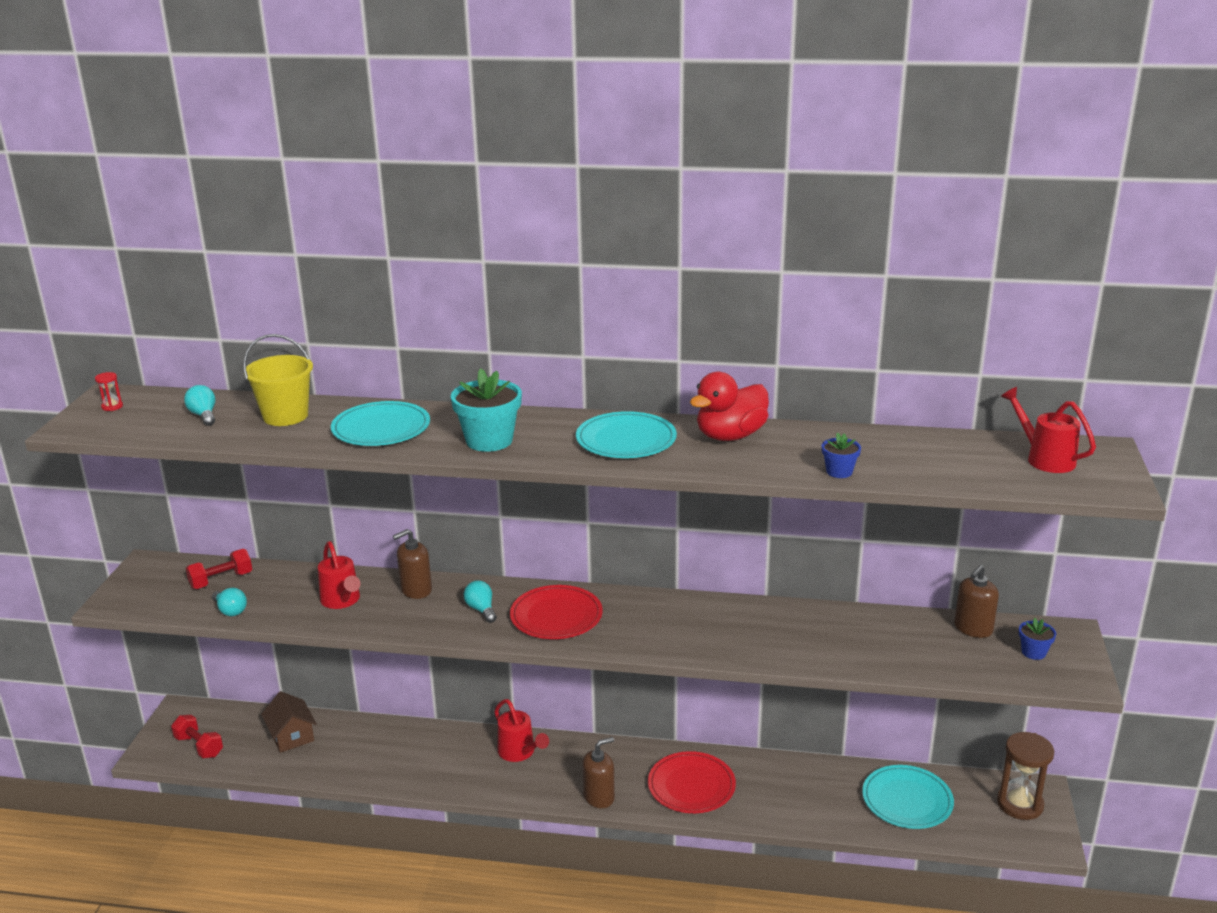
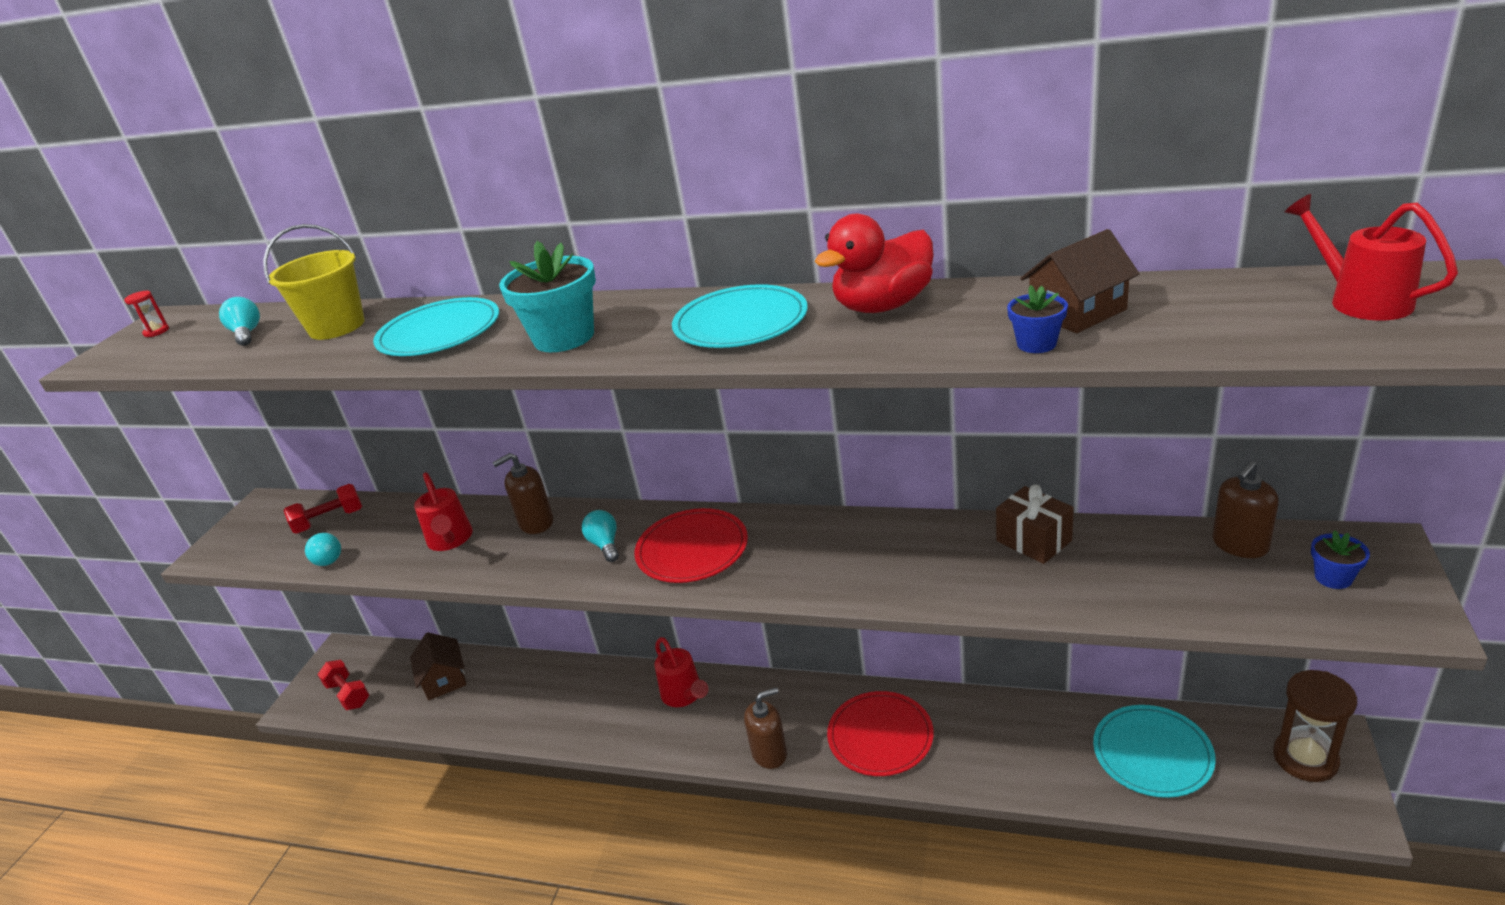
camera: 10 degrees right, 5 degrees up
none -> brown gift [996,485,1074,564]
none -> brown house [1020,229,1140,333]

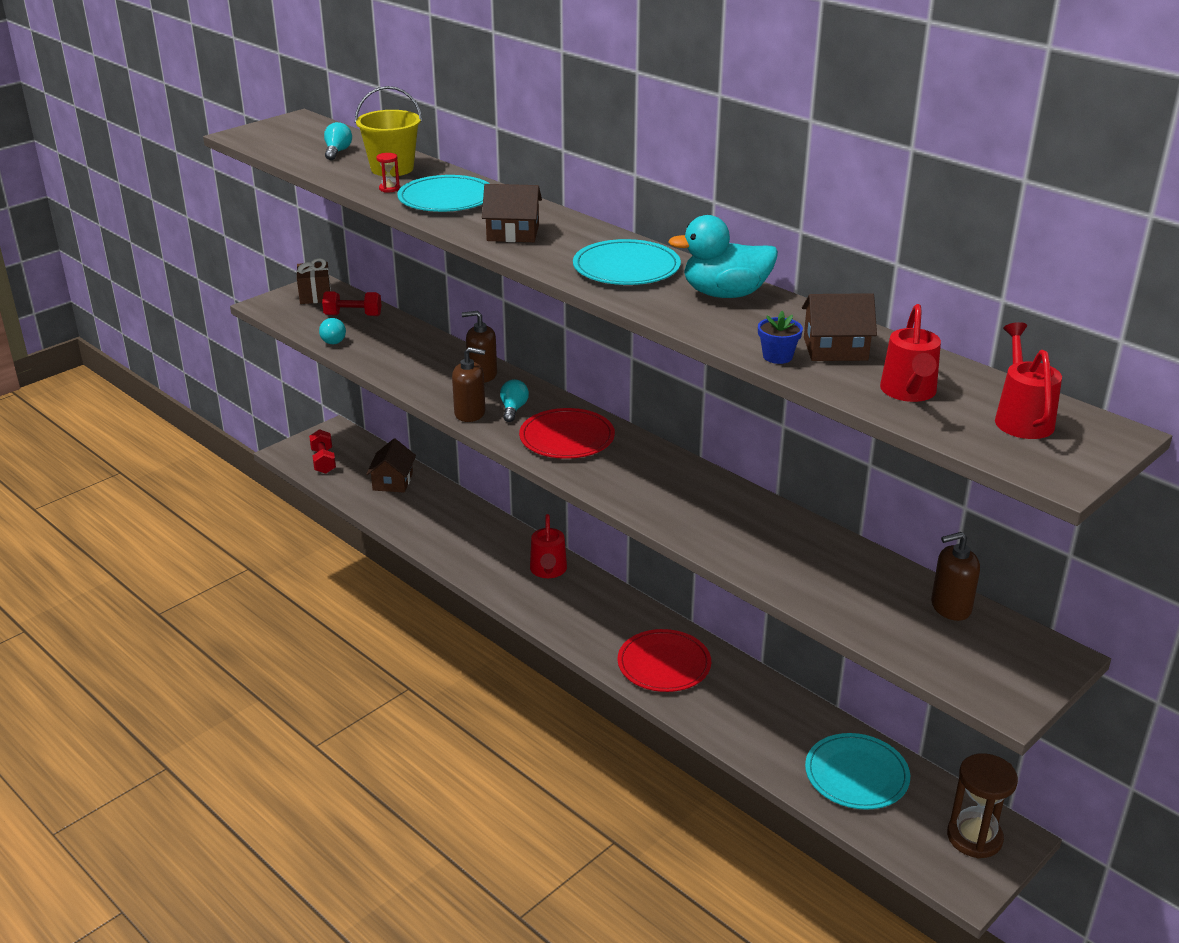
camera: 25 degrees right, 0 degrees up
red hourglass [124,291,169,337] -> red hourglass moved to [376,153,400,192]
red watering can [414,472,473,551] -> red watering can moved to [880,304,941,402]
turquoise flower pot [499,241,596,352] -> brown house [482,184,542,242]
brown soap dispenser [744,687,787,769] -> brown soap dispenser moved to [452,347,485,422]
red duck [815,214,934,313] -> turquoise duck [669,215,778,298]
brown gift [996,485,1074,564] -> brown gift moved to [296,258,331,304]
blue flower pot [1311,530,1370,589] -> none

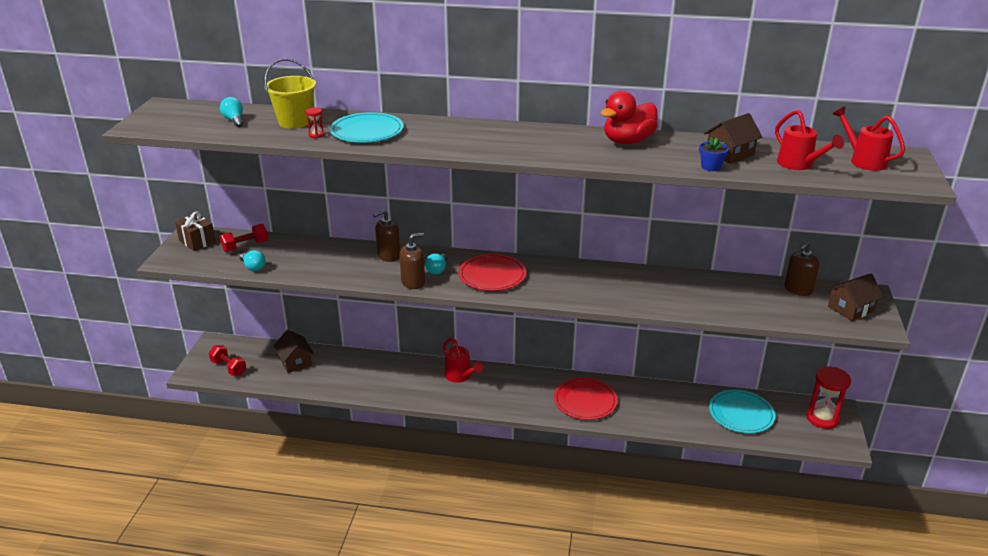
camera: 35 degrees left, 0 degrees up
brown house [482,184,542,242] -> brown house moved to [827,274,883,321]
turquoise light bulb [500,379,529,422] -> turquoise light bulb turned 135 degrees counterclockwise [425,253,447,274]
turquoise plate [573,239,681,285] -> none
turquoise duck [669,215,778,298] -> red duck [600,91,658,144]
brown hourglass [947,753,1018,859] -> red hourglass [806,366,851,429]

